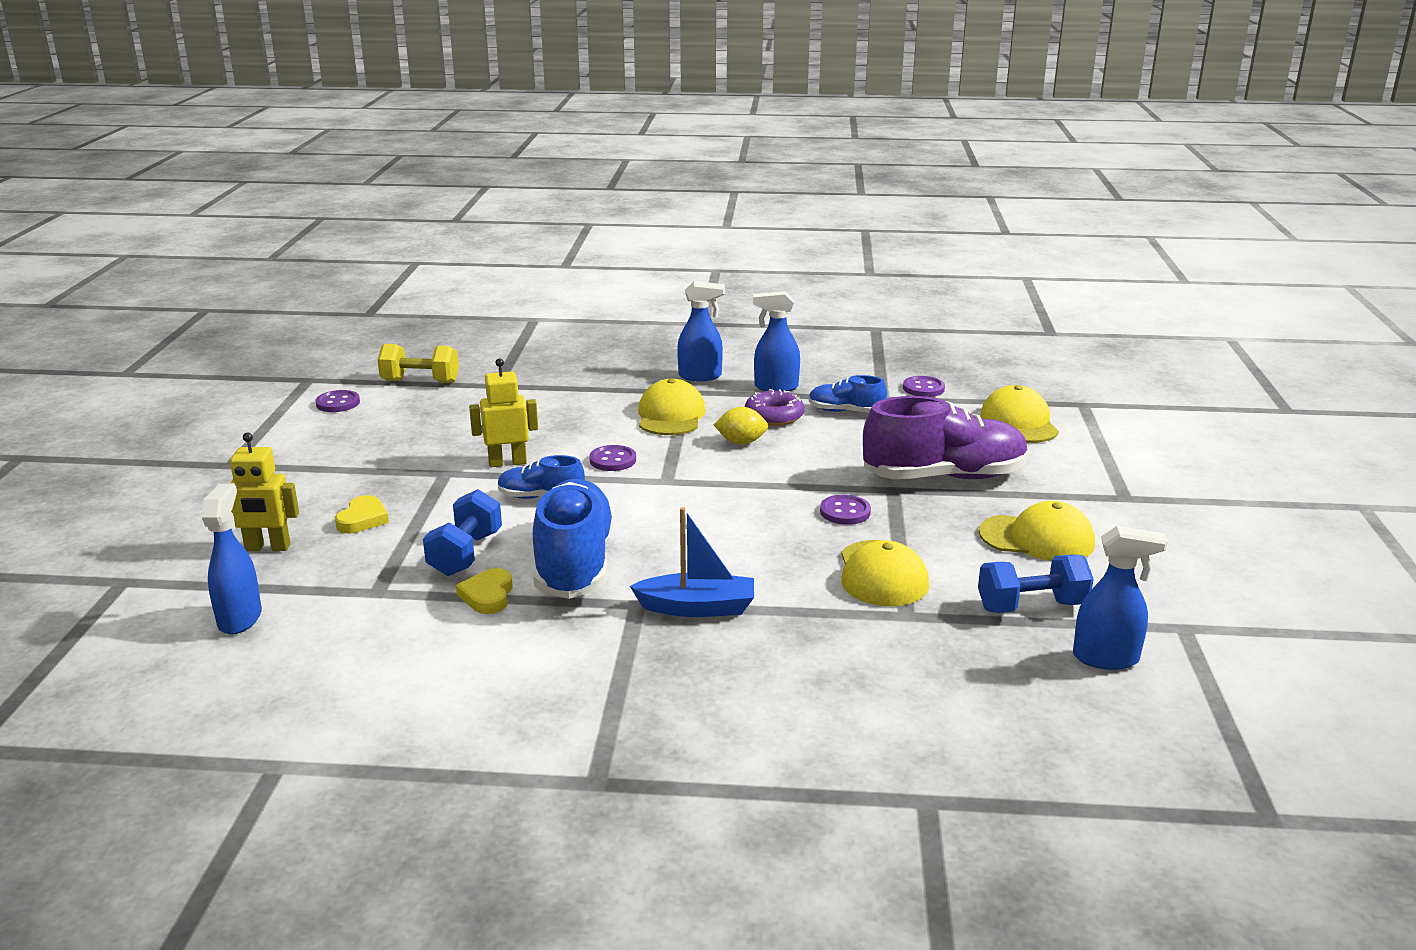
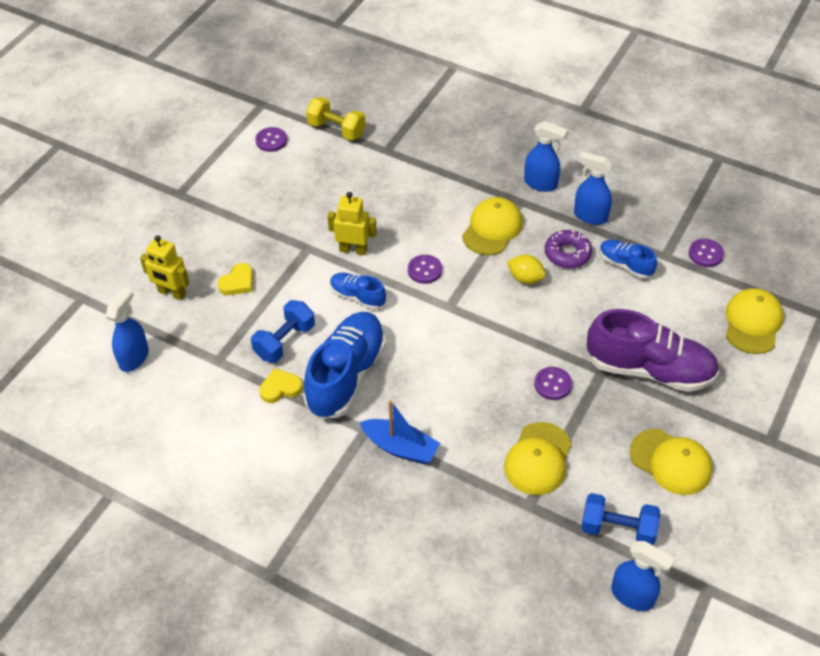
camera: 25 degrees right, 25 degrees up
yellow heart [456,568,513,614] -> yellow heart turned 45 degrees clockwise [259,368,303,403]

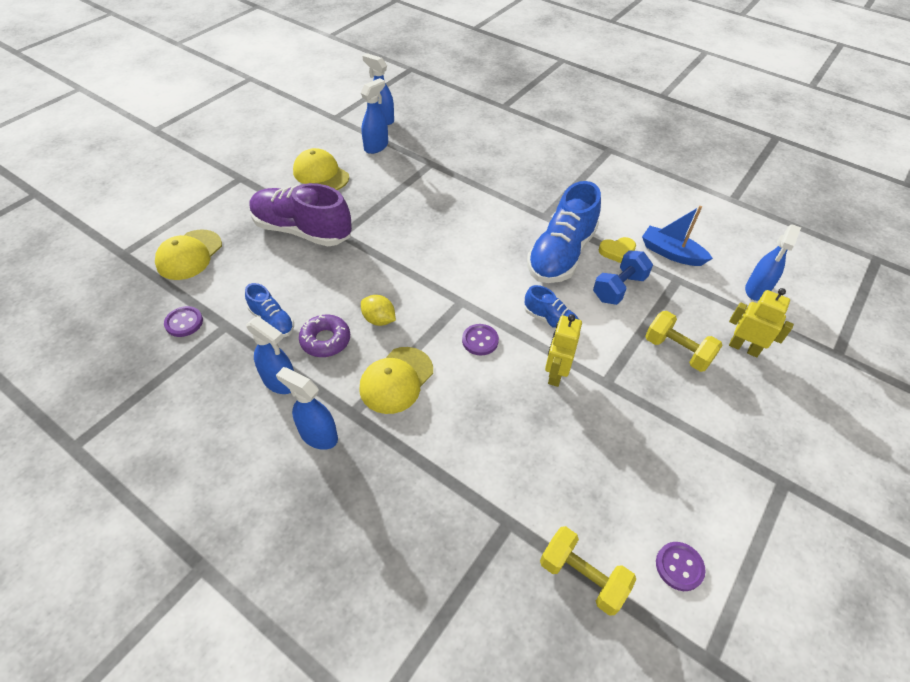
camera: 175 degrees left, 0 degrees up
yellow heart [217,263,253,295] -> yellow dumbbell [645,311,723,372]
yellow robot [327,192,377,255] -> yellow robot turned 90 degrees clockwise [545,314,582,387]
blue boat [360,400,440,464] -> blue boat moved to [642,206,713,266]
yellow cap [504,422,572,495] -> none
purple button [534,367,572,400] -> none
blue dumbbell [581,493,660,545] -> blue spray bottle [361,78,388,154]

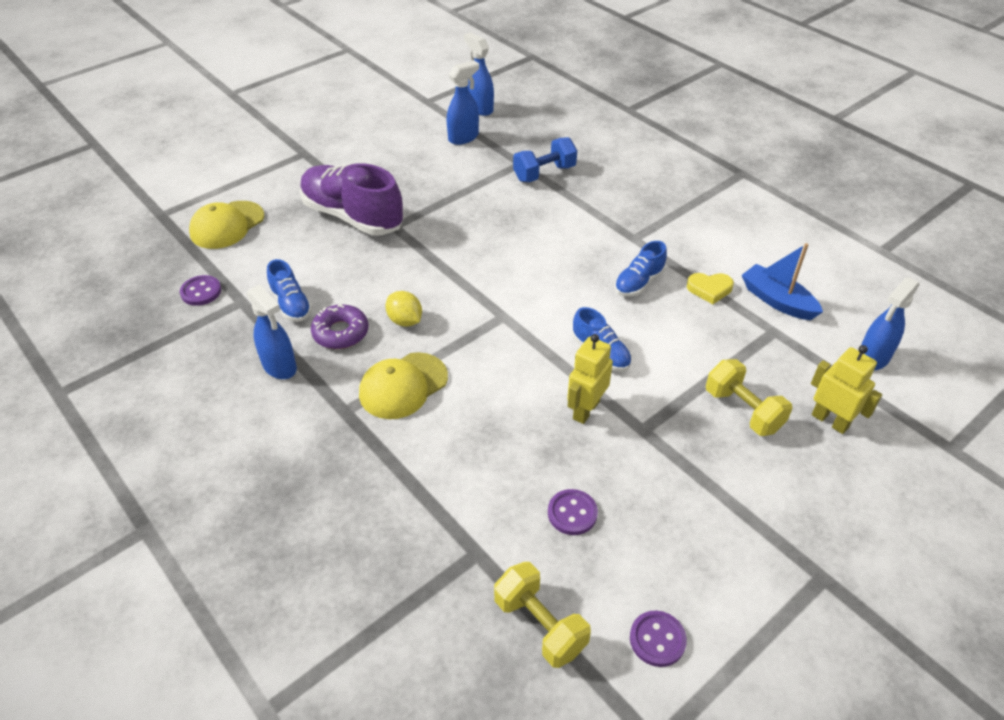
camera: 15 degrees right, 5 degrees down
blue spray bottle [276,367,338,450] -> none
yellow cap [293,148,349,190] -> none
purple button [462,324,499,356] -> purple button moved to [548,489,598,535]
blue shoe [527,181,601,283] -> blue shoe [614,241,667,297], size x0.51
blue dumbbell [593,250,653,305] -> blue dumbbell moved to [513,137,577,182]

